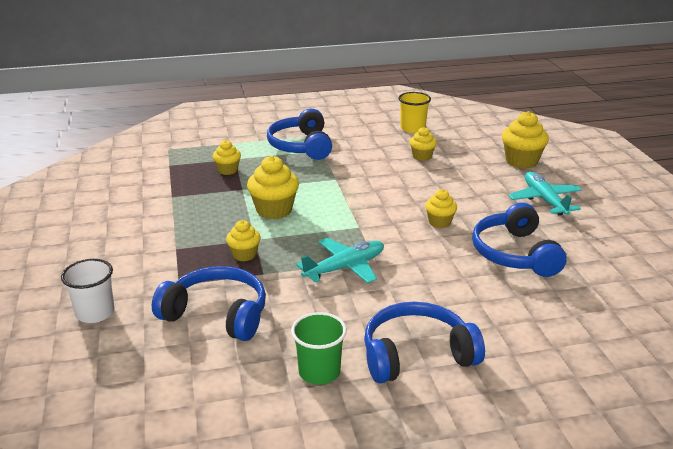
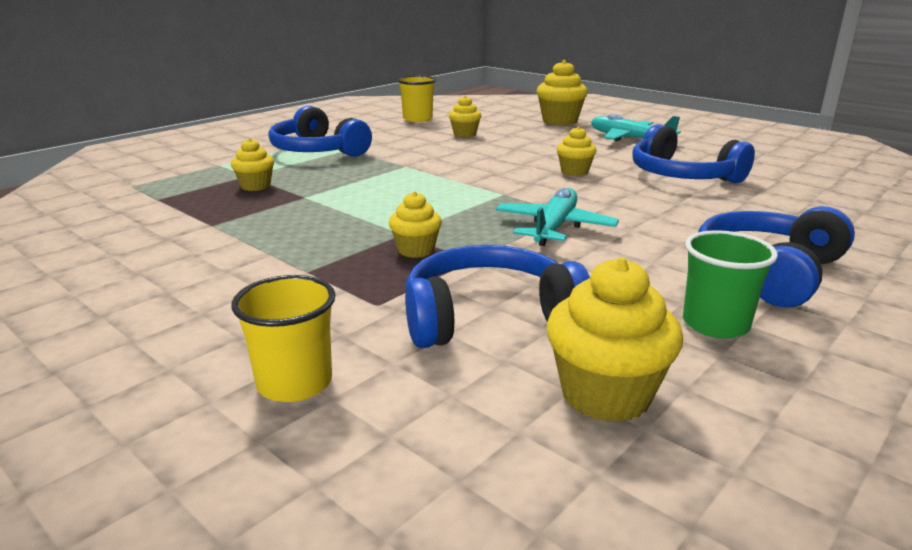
camera: 35 degrees left, 5 degrees down
white cup [61,259,115,323] -> yellow cup [231,275,336,402]
yellow cupcake [247,156,299,219] -> yellow cupcake moved to [547,257,683,422]

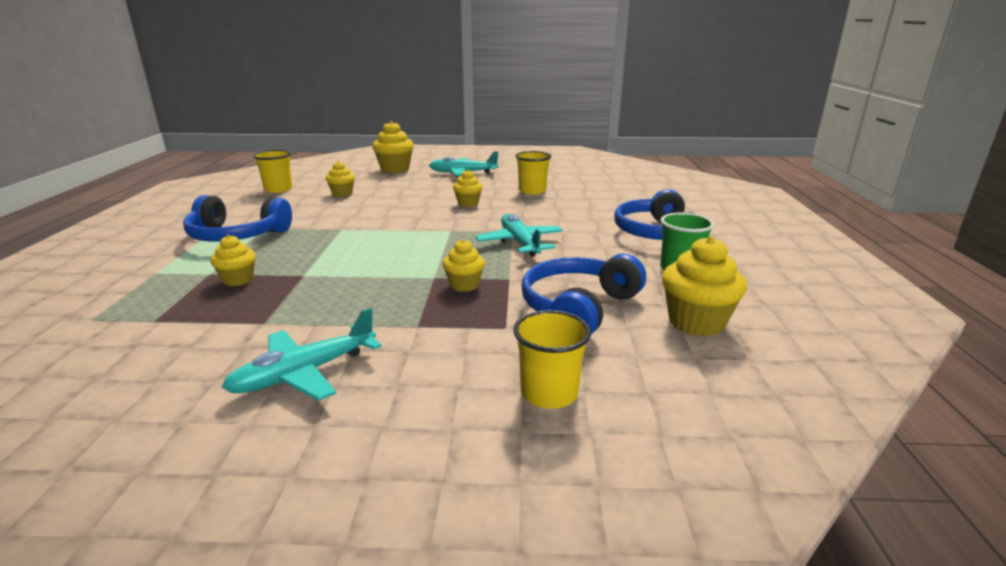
camera: 40 degrees left, 0 degrees up
blue headphones [632,124,755,183] -> yellow cup [515,151,551,194]
none -> turquoise plane [222,308,382,401]

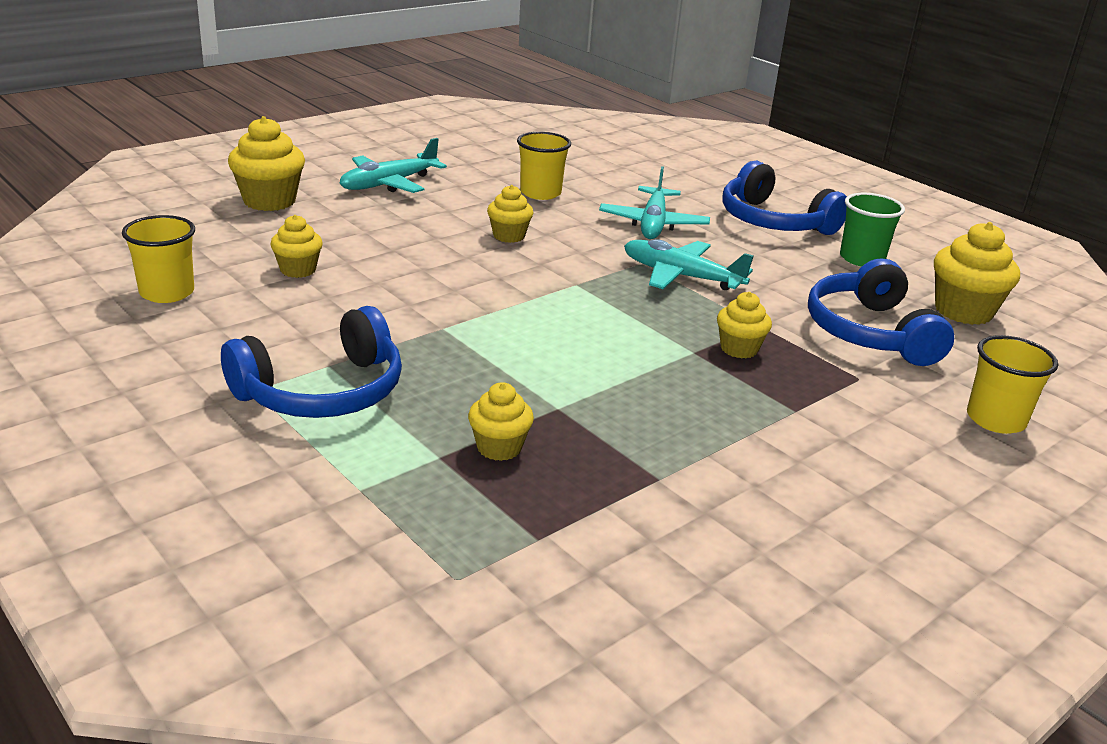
camera: 45 degrees left, 5 degrees up
turquoise plane [222,308,382,401] -> turquoise plane moved to [599,166,710,239]

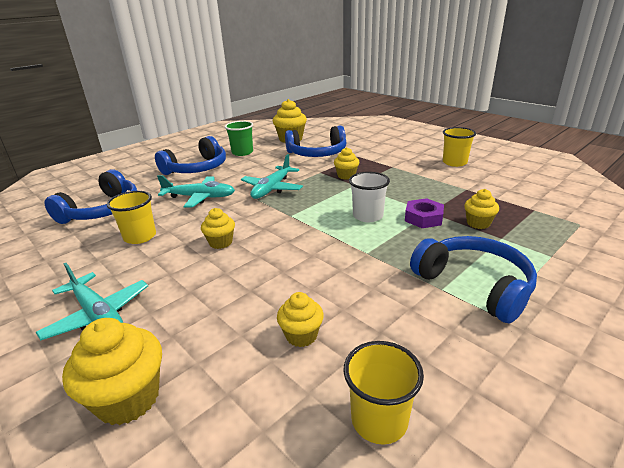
camera: 90 degrees left, 0 degrees up
yellow cup [967,335,1058,434] -> yellow cup moved to [443,127,476,167]
none -> blue headphones [44,169,137,224]
none -> white cup [349,172,390,222]
none -> purple nut [405,198,444,228]

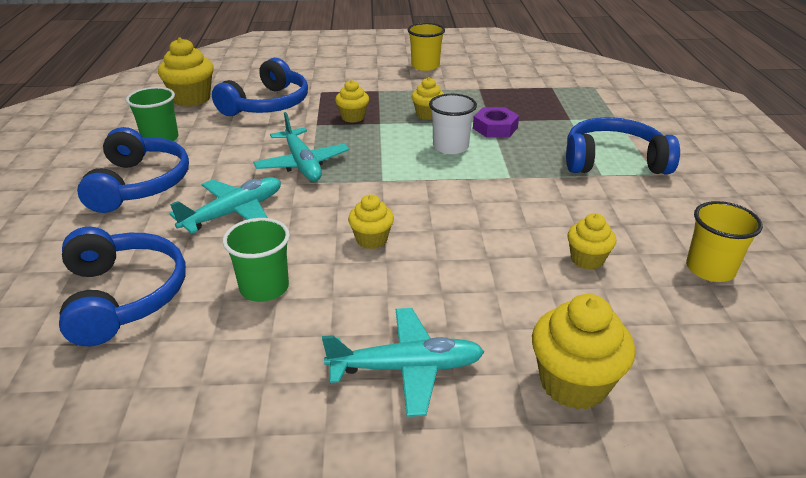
camera: 50 degrees left, 5 degrees up
yellow cup [107,191,156,244] -> green cup [223,218,290,302]
yellow cupcake [464,189,499,229] -> yellow cupcake moved to [412,77,444,120]

